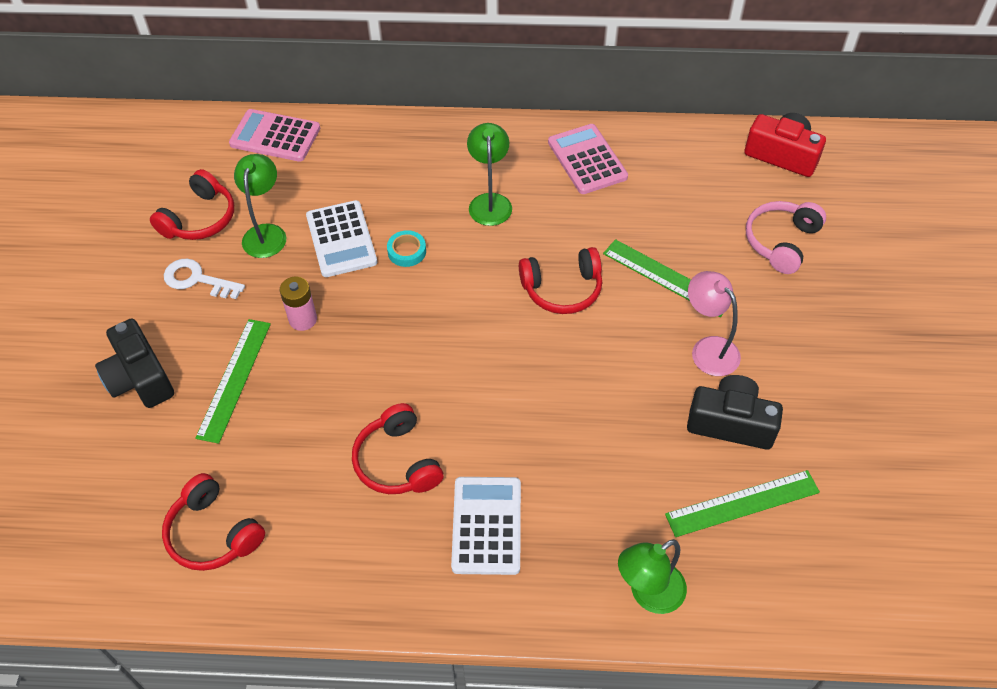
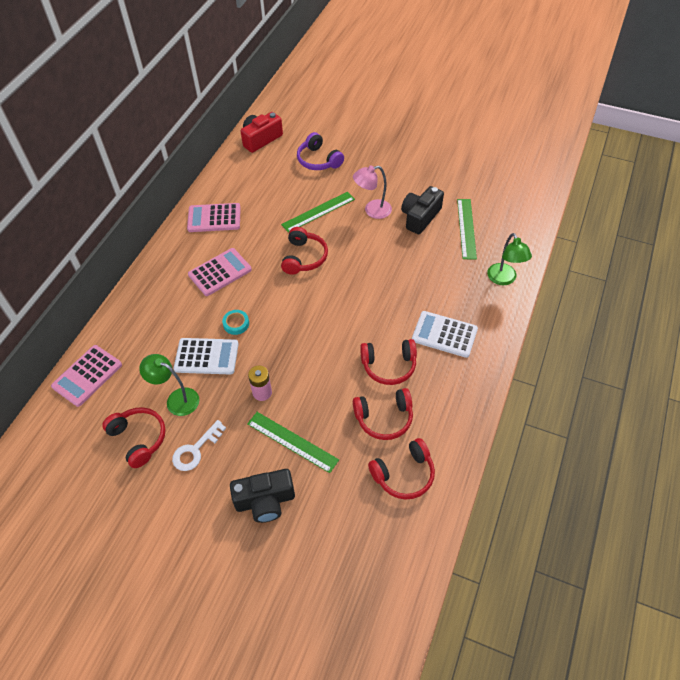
camera: 70 degrees left, 0 degrees up
green lamp [467,123,512,226] -> pink calculator [188,248,252,296]
pink headphones [746,201,826,274] -> purple headphones [297,132,344,170]
none -> red headphones [353,388,413,440]

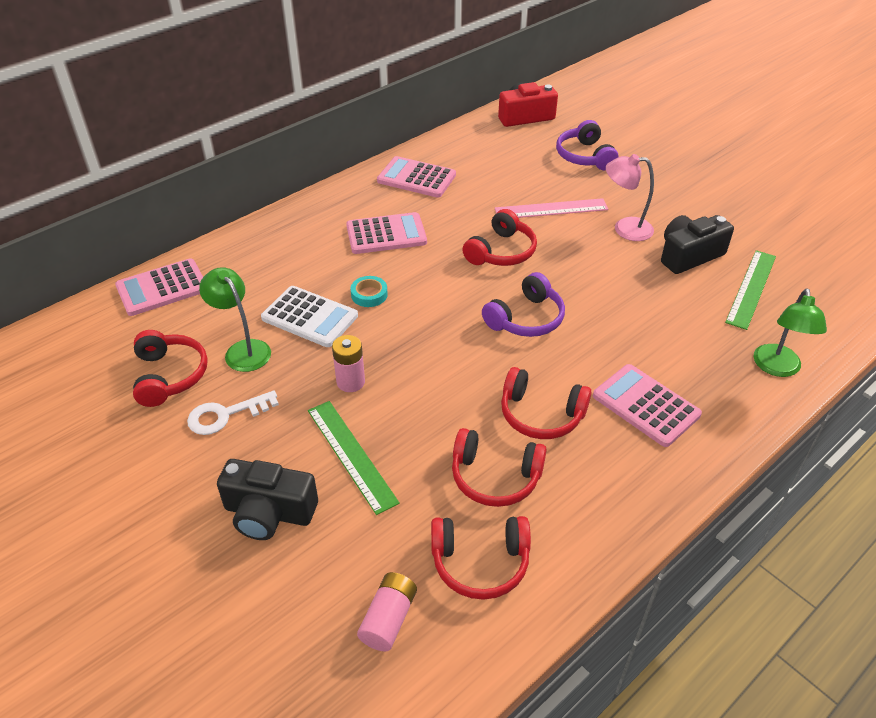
camera: 25 degrees right, 10 degrees down
green ruler [281,192,355,233] -> pink ruler [495,198,608,218]
white calculator [412,311,478,358] -> pink calculator [593,364,702,447]
none -> pink battery [357,572,417,652]
none -> purple headphones [482,272,565,337]

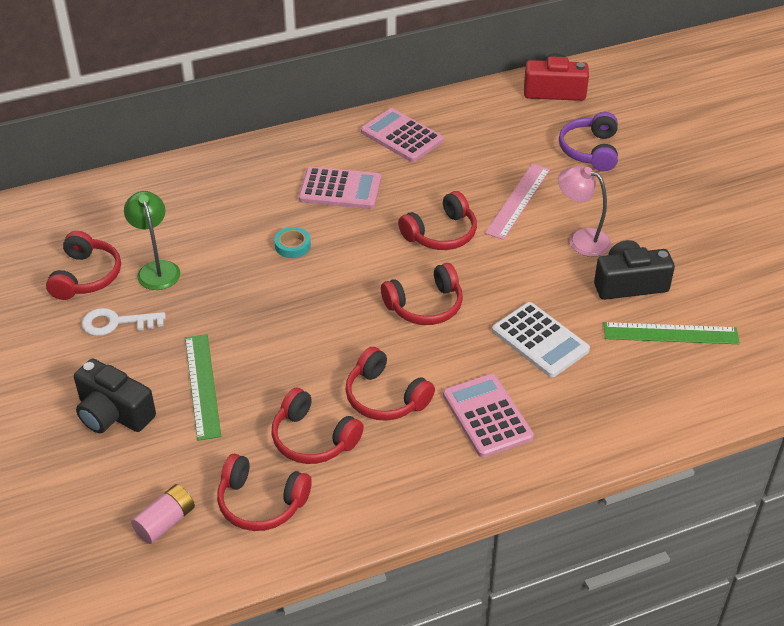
camera: 20 degrees right, 0 degrees up
pink calculator [115,258,203,316] -> none
white calculator [261,286,358,347] -> white calculator moved to [492,302,590,377]
pink battery [332,335,365,392] -> none
purple headphones [482,272,565,337] -> red headphones [381,263,463,325]
pink ruler [495,198,608,218] -> pink ruler turned 75 degrees counterclockwise [485,164,550,240]
green ruler [725,250,776,330] -> green ruler turned 45 degrees clockwise [604,322,740,344]
green lamp [753,288,827,377] -> none

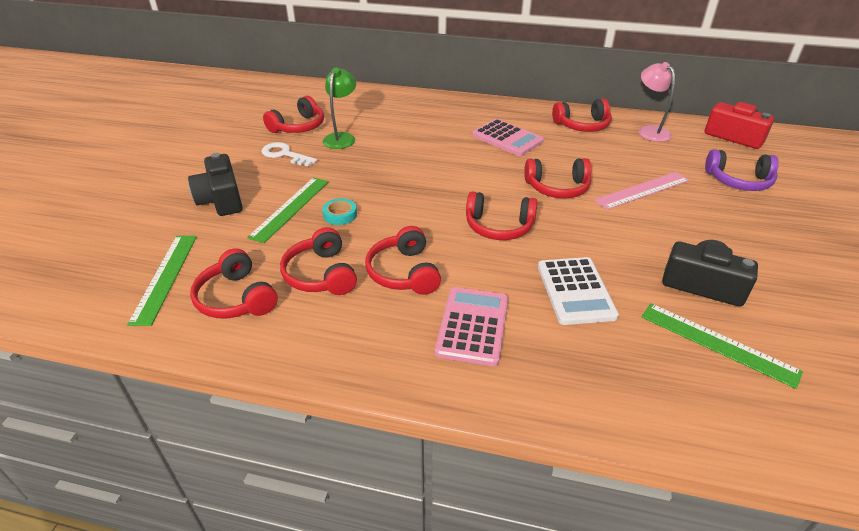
camera: 35 degrees right, 5 degrees down
pink battery [131,484,195,544] -> green ruler [127,236,197,326]
turquoise tape [274,227,311,258] -> turquoise tape moved to [322,198,357,225]
pink calculator [361,108,444,162] -> red headphones [552,99,612,132]
pink lamp [558,166,611,257] -> pink lamp moved to [639,62,675,142]
purple headphones [559,112,618,171] -> purple headphones turned 120 degrees counterclockwise [705,149,779,191]

